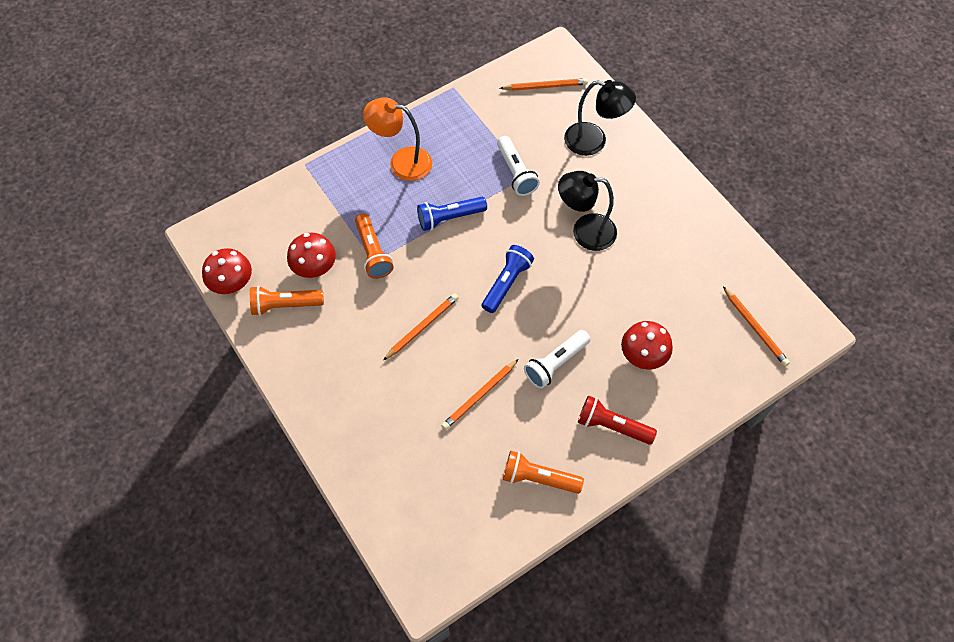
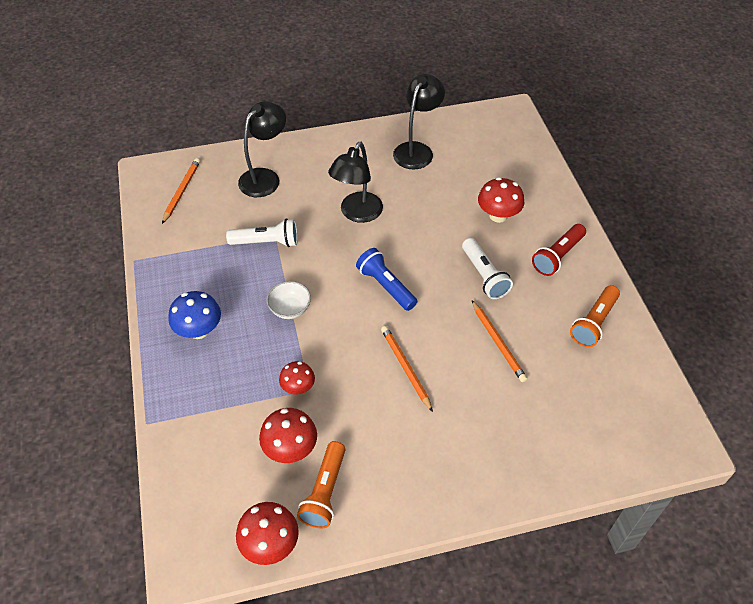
camera: 70 degrees left, 10 degrees down
orange flashlight [355,214,393,279] -> red mushroom [279,361,315,395]
orange lamp [363,97,432,181] -> blue mushroom [168,291,221,339]
blue flashlight [417,197,487,231] -> white bowl [267,281,311,319]
orange pencil [723,287,790,366] -> none
none -> black lamp [393,74,445,170]

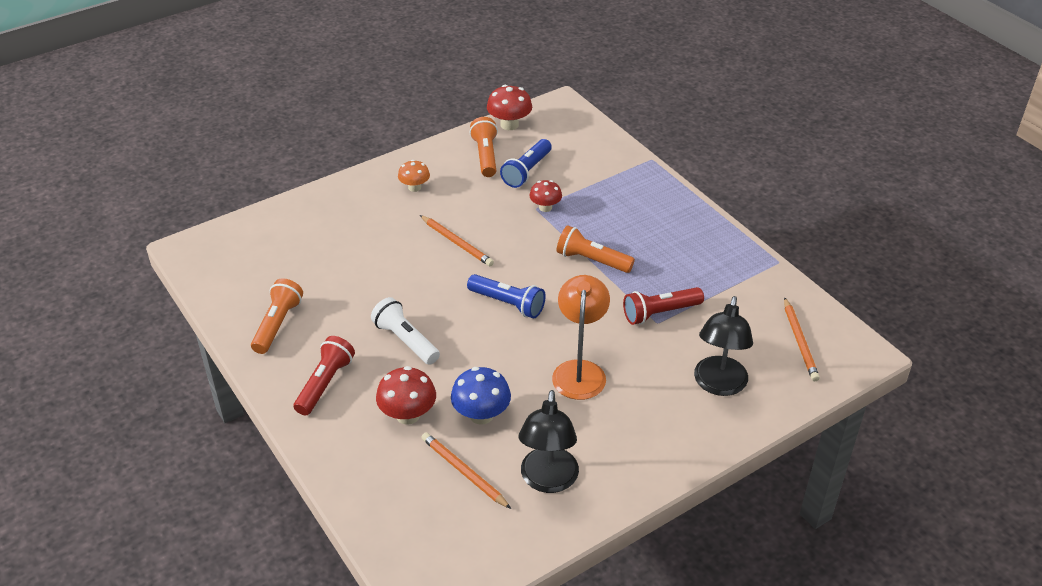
camera: 160 degrees right, 10 degrees down
blue mushroom [168,291,221,339] -> blue mushroom moved to [451,367,511,425]
white flashlight [226,218,298,247] -> red flashlight [623,287,704,325]
red mushroom [259,408,317,463] -> blue flashlight [500,139,552,188]
white bowl [267,281,311,319] -> orange flashlight [557,225,635,273]
black lamp [328,142,383,223] -> orange lamp [552,275,610,400]
orange pencil [472,300,527,382] -> orange pencil moved to [421,433,511,509]
none -> orange mushroom [398,160,430,192]

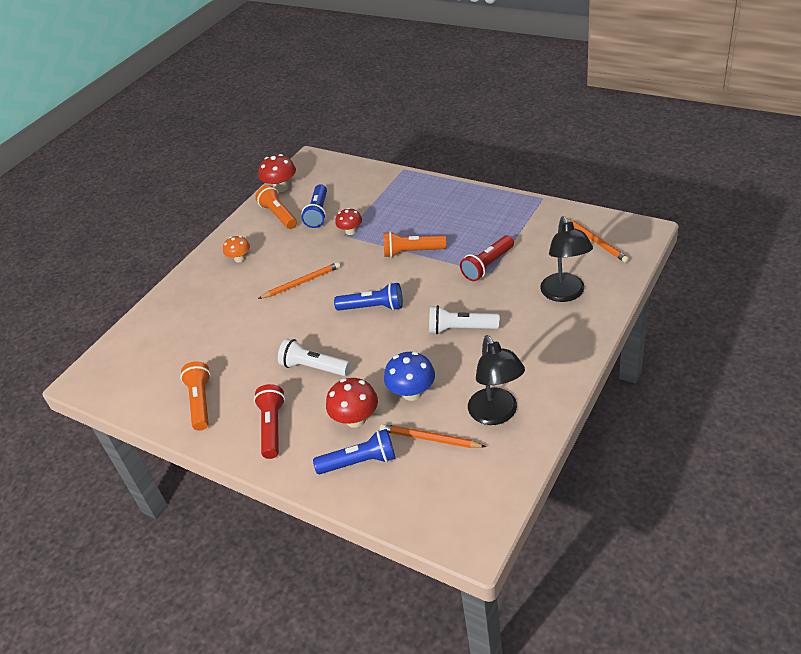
camera: 20 degrees left, 0 degrees up
orange pencil [420,215,494,266] -> orange pencil turned 45 degrees counterclockwise [258,262,341,299]
orange lamp [552,275,610,400] -> white flashlight [429,305,500,334]
none -> blue flashlight [313,429,395,474]

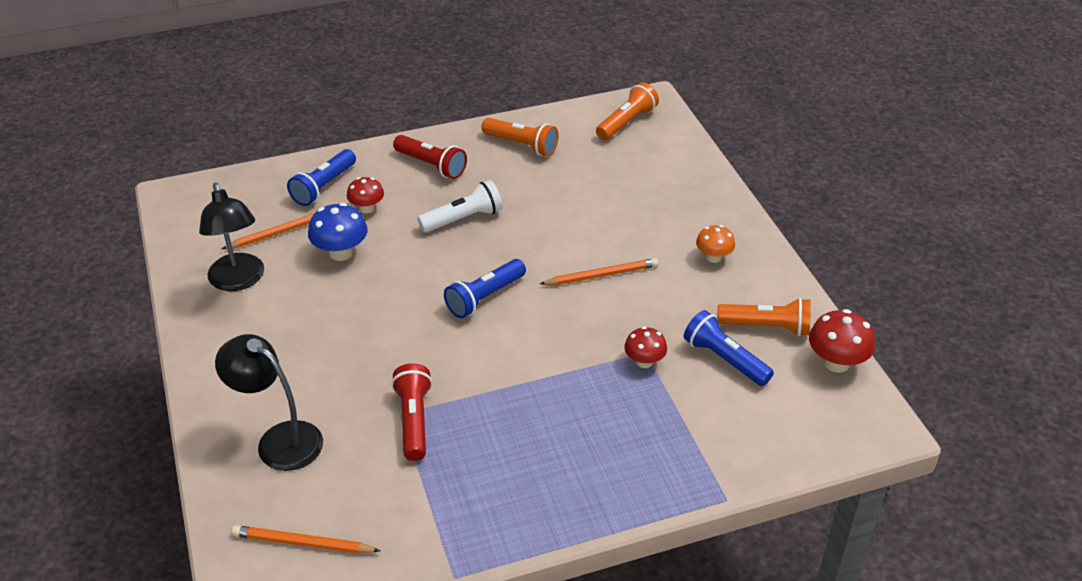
camera: 125 degrees right, 0 degrees up
orange pencil [258,262,341,299] -> orange pencil turned 120 degrees counterclockwise [540,258,658,285]
red mushroom [326,378,378,428] -> red mushroom [347,177,384,213], size x0.66
orange flashlight [384,231,446,258] -> orange flashlight moved to [596,82,659,140]
white flashlight [429,305,500,334] -> none
black lamp [468,335,525,425] -> black lamp turned 135 degrees counterclockwise [199,183,264,291]

